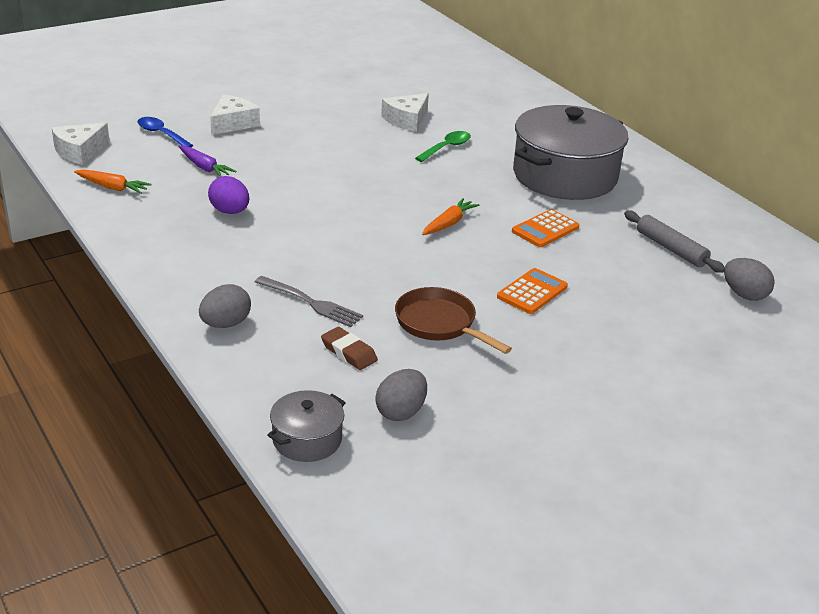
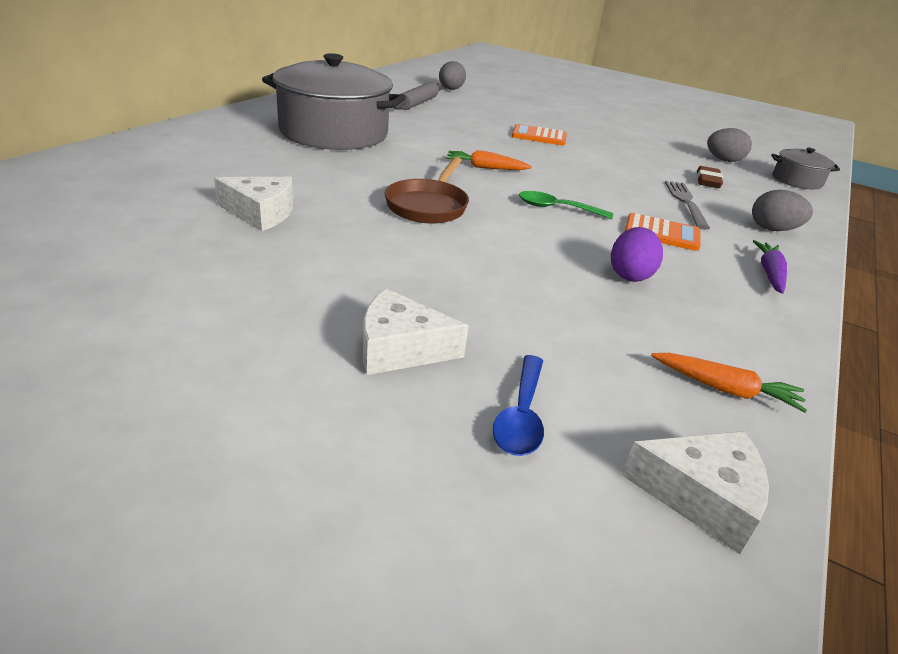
camera: 120 degrees left, 0 degrees up
orange carrot [74,169,152,194] -> orange carrot turned 120 degrees clockwise [651,353,807,412]
purple carrot [179,145,236,177] -> purple carrot moved to [753,240,787,294]
brown pan [395,287,512,354] -> brown pan moved to [385,157,469,224]
green spoon [415,131,471,162] -> green spoon moved to [519,191,613,219]
orange calculator [512,209,580,247] -> orange calculator moved to [625,213,701,251]

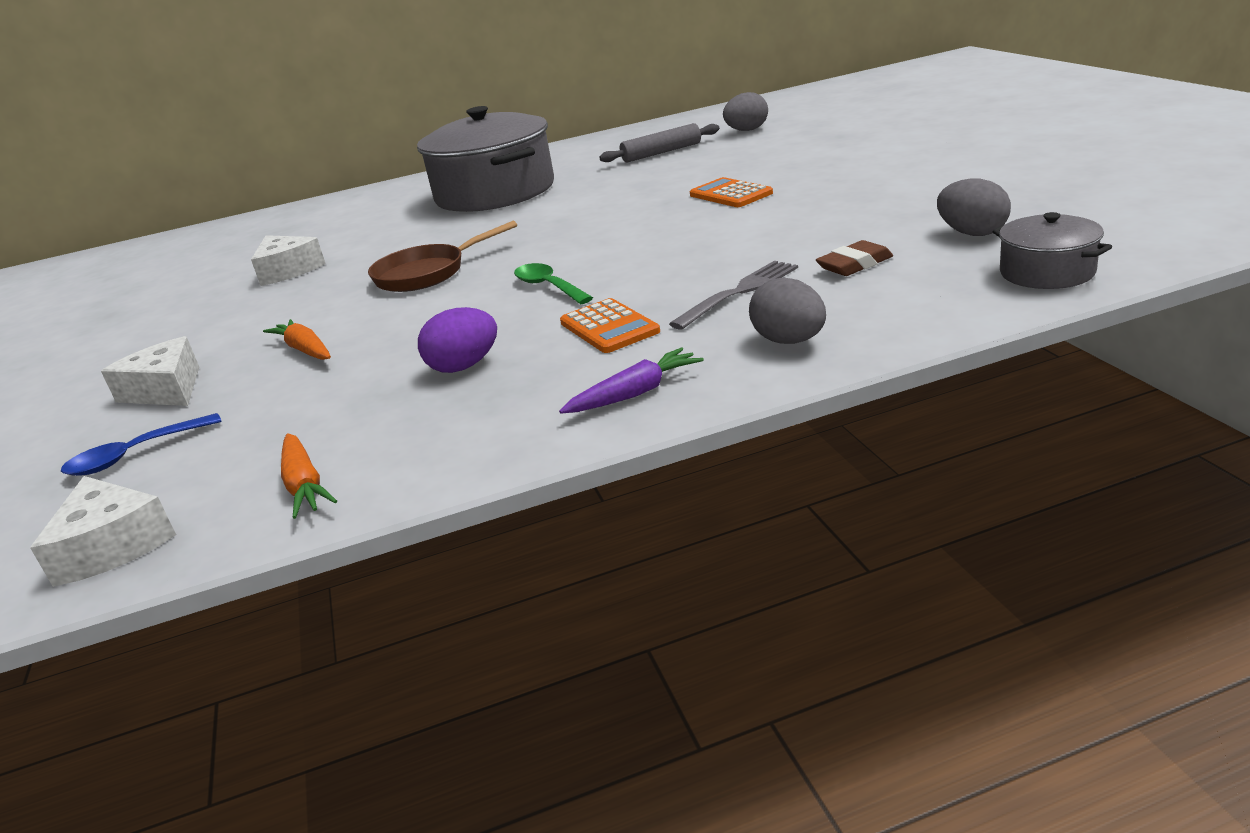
camera: 50 degrees right, 5 degrees down
orange carrot [446,150,532,170] -> orange carrot moved to [263,319,331,360]

